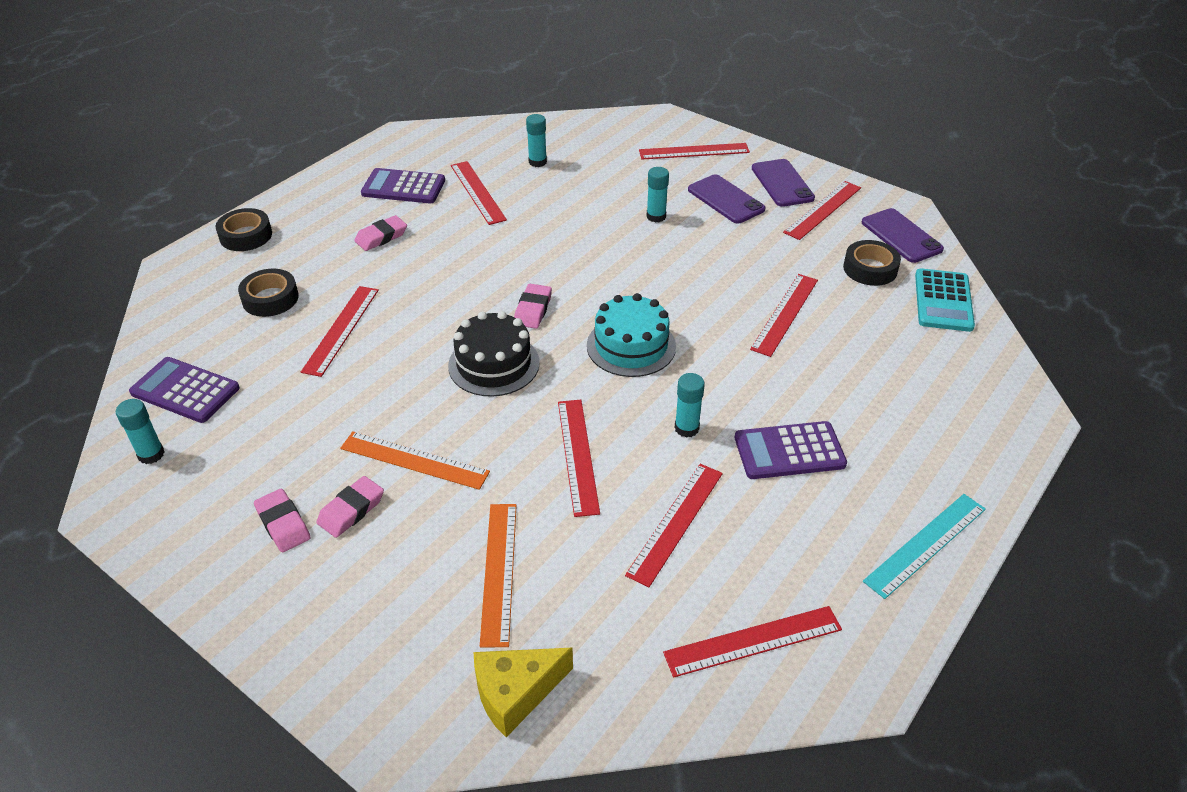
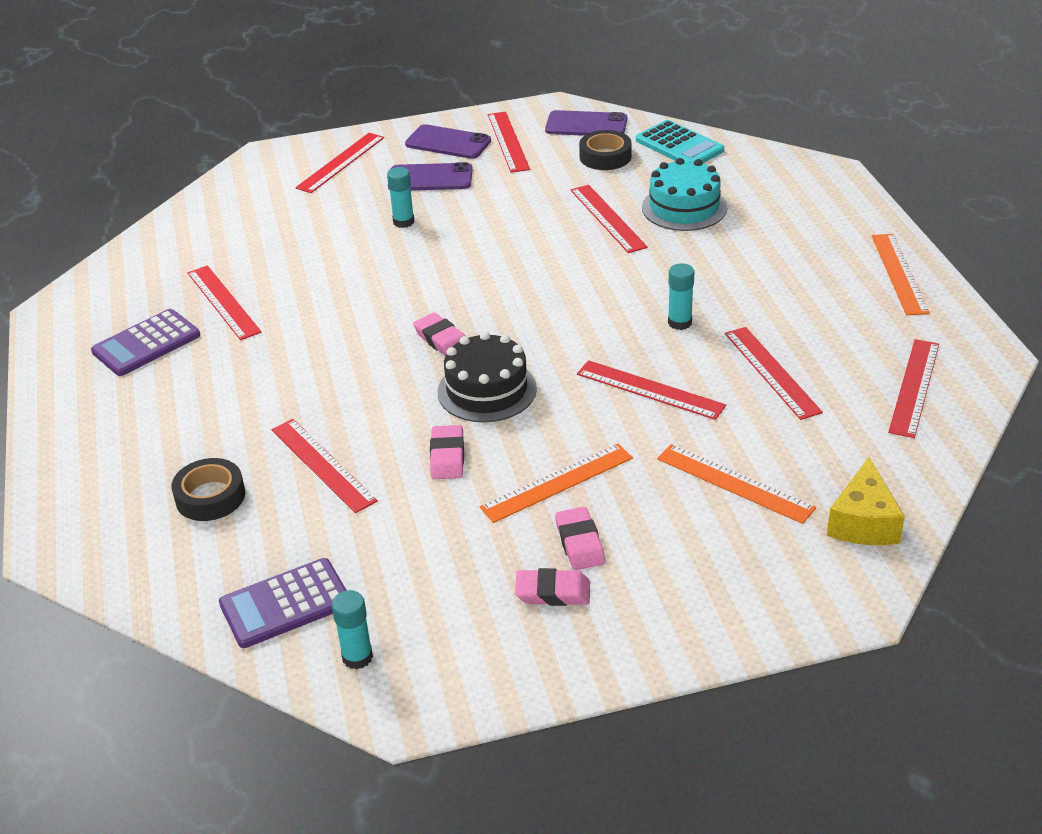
camera: 50 degrees left, 5 degrees down
black tape [216,208,272,251] -> none
pink eraser [354,215,407,251] -> pink eraser moved to [430,425,464,479]
red ruler [451,161,507,225] -> red ruler turned 45 degrees clockwise [188,265,262,340]
turquoise glue stick [526,114,547,167] -> none
turquoise cake [587,293,676,377] -> turquoise cake moved to [642,158,727,231]
purple calculator [735,421,847,479] -> none
turquoise ruler [863,494,986,599] -> orange ruler [872,234,930,315]

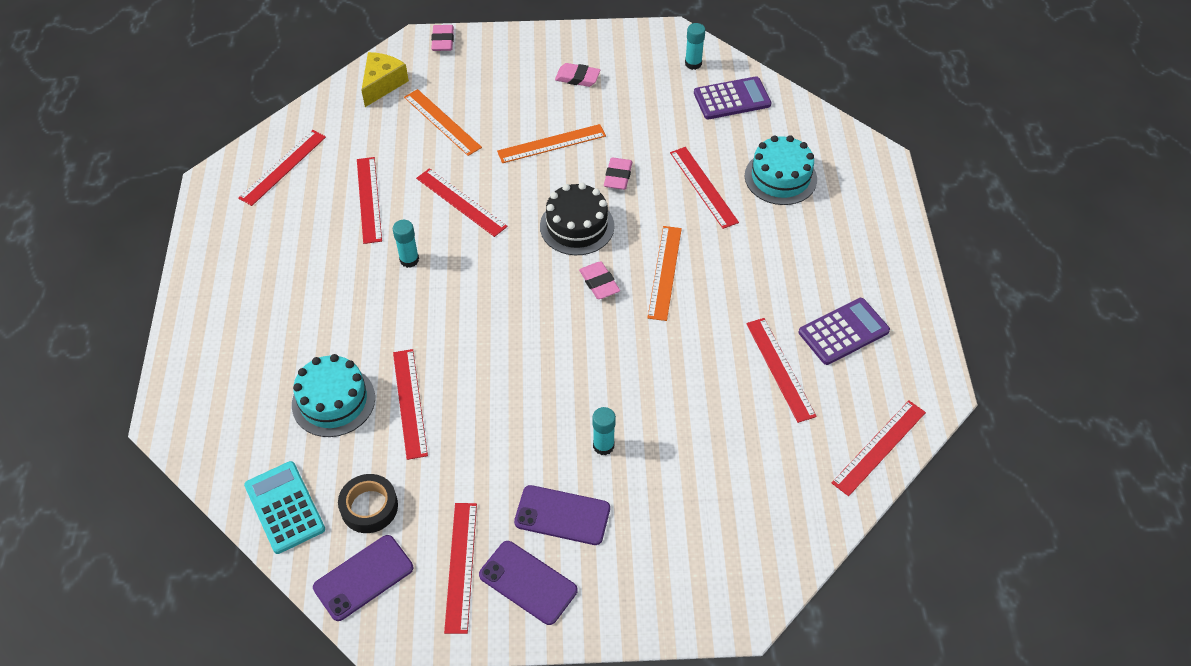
camera: 170 degrees left, 15 degrees up
black tape [171,458,245,521] -> turquoise cake [745,135,817,205]
red ruler [295,133,384,193] -> red ruler moved to [832,401,926,496]
purple phone [545,110,627,136] -> purple phone turned 60 degrees counterclockwise [313,535,413,621]
pink eraser [555,507,605,570] -> pink eraser moved to [431,25,454,51]
orange ruler [872,234,930,315] -> orange ruler moved to [647,226,682,321]

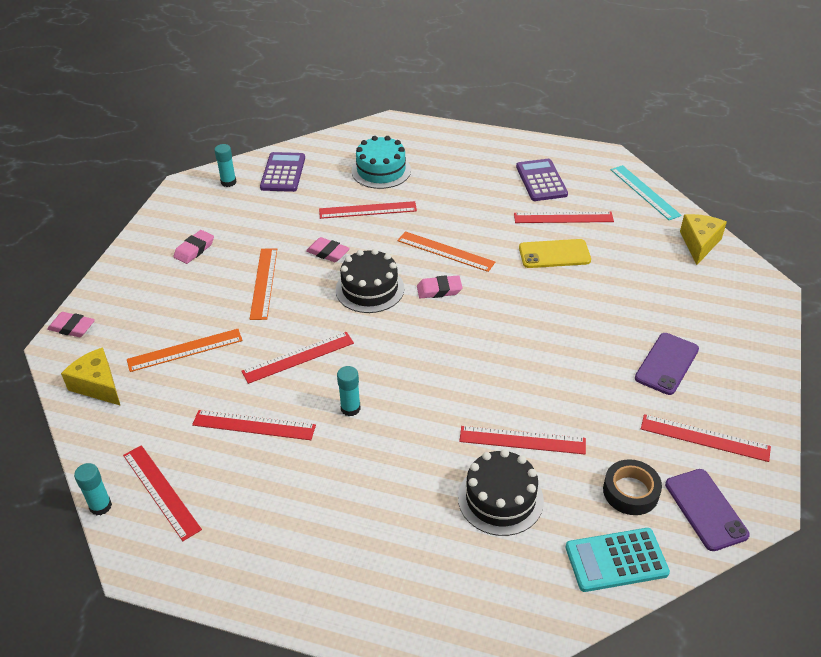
camera: 70 degrees left, 10 degrees down
turquoise cake [292,354,375,437] -> black cake [458,449,544,536]
purple phone [479,541,577,625] -> none
turquoise glue stick [592,407,616,455] -> turquoise glue stick moved to [74,463,112,516]
red ruler [832,401,926,496] -> turquoise ruler [611,165,682,220]
none -> yellow phone [519,239,591,268]
none -> yellow cheese [680,214,727,265]

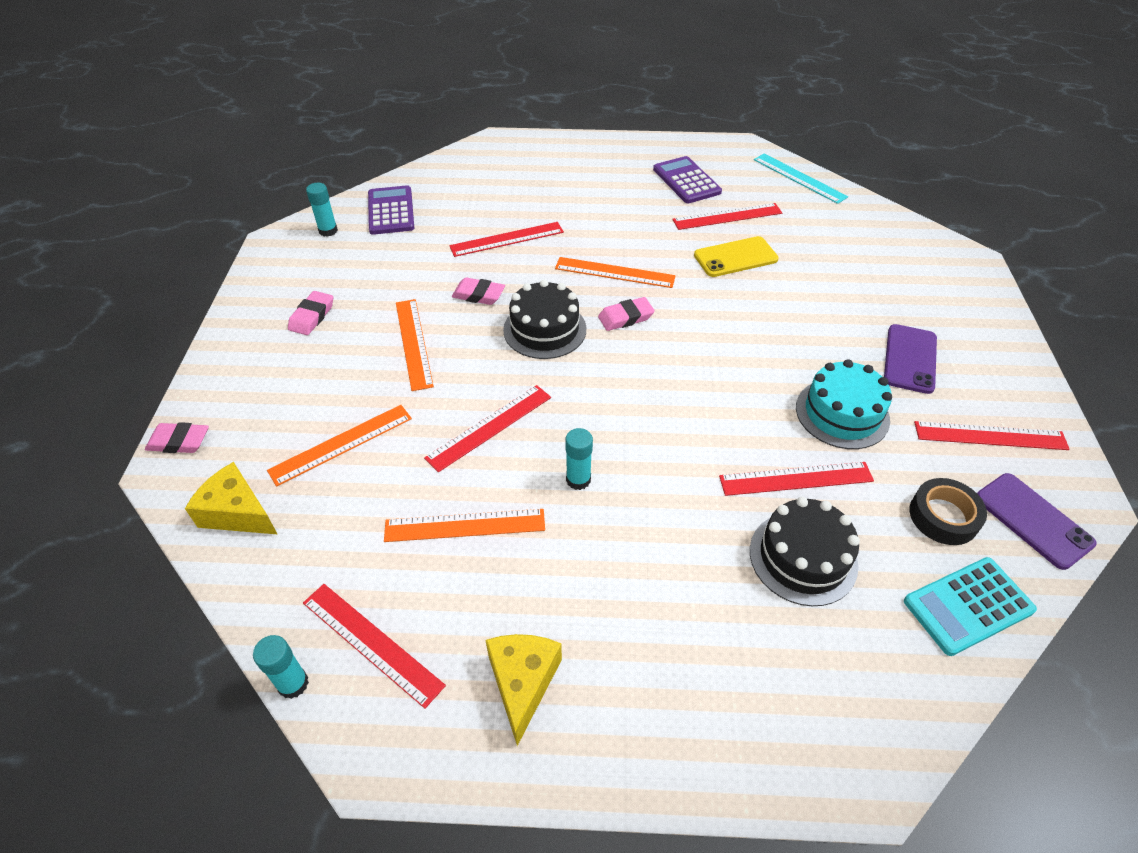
camera: 15 degrees left, 5 degrees up
red ruler [192,410,316,440] -> orange ruler [384,509,545,542]
turquoise cake [352,136,411,189] -> turquoise cake moved to [796,359,892,449]
yellow cheese [680,214,727,265] -> yellow cheese moved to [485,634,562,746]

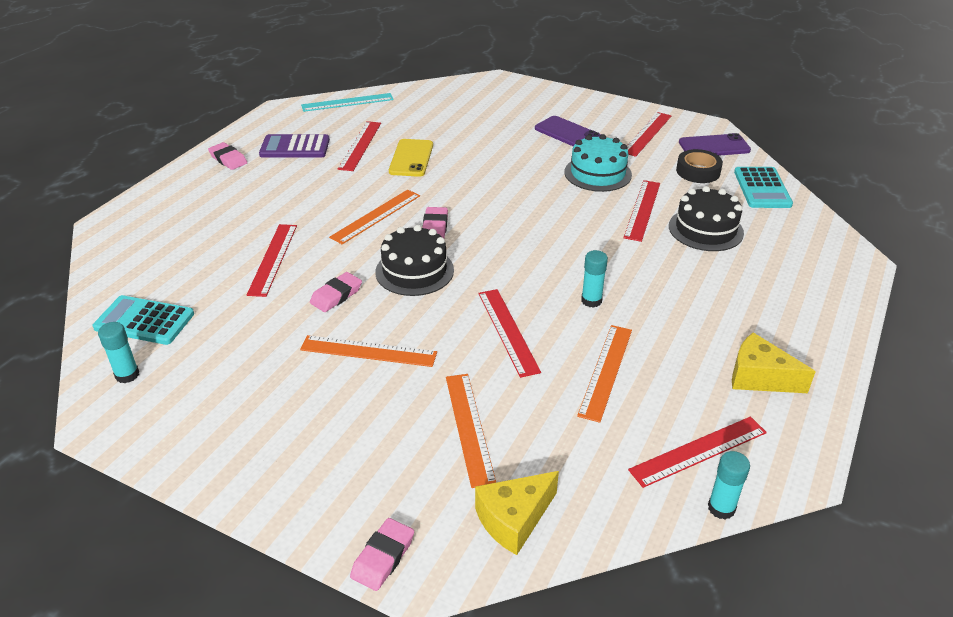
camera: 65 degrees left, 10 degrees down
pink eraser [288,291,333,335] -> pink eraser moved to [208,142,247,170]
purple calculator [368,185,414,235] -> turquoise calculator [93,295,194,345]

